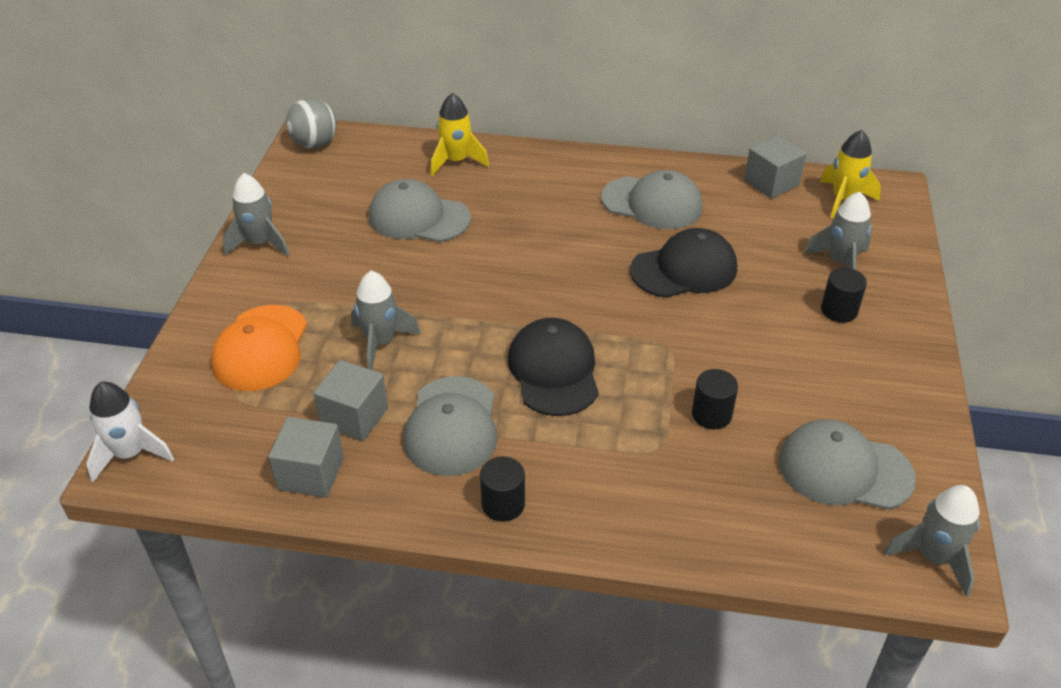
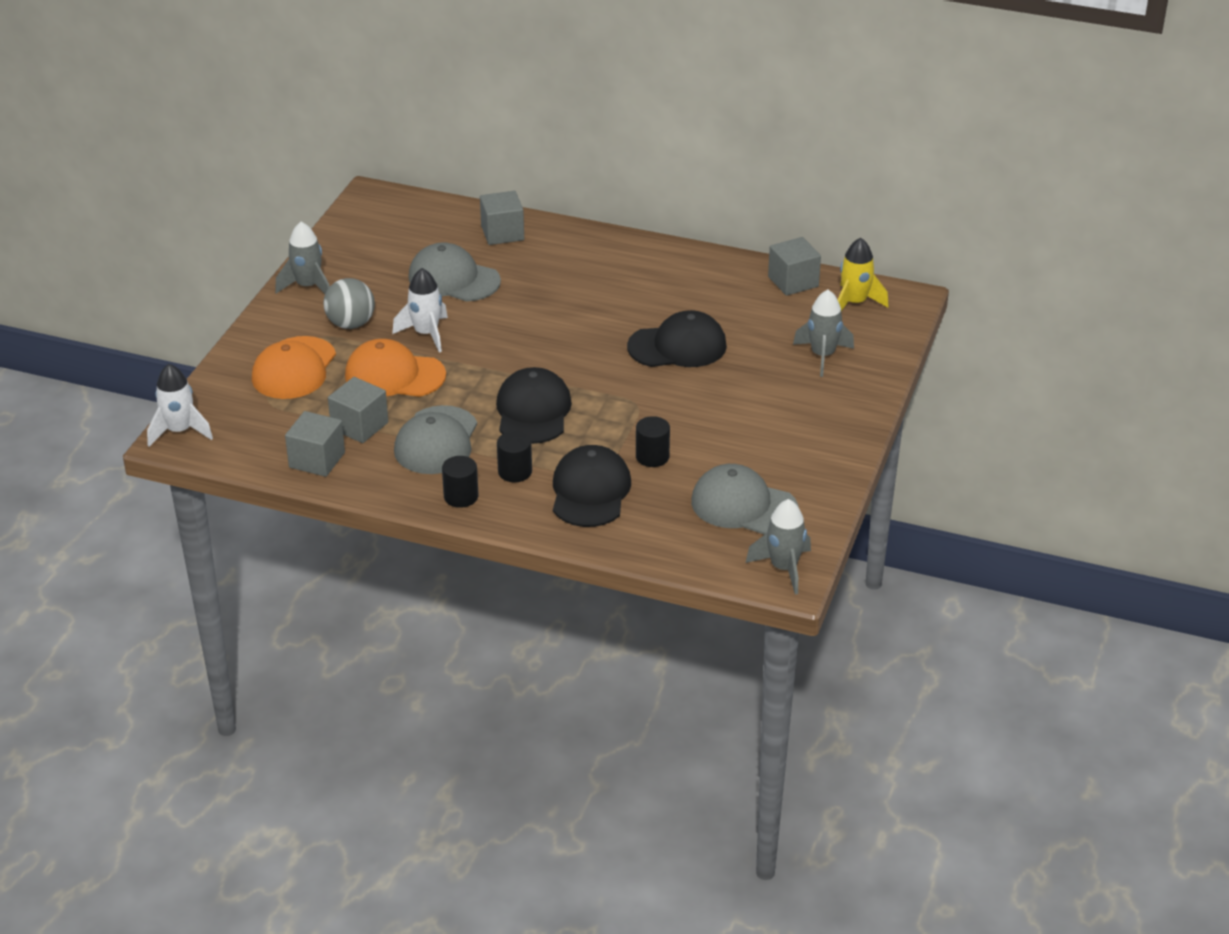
camera: 10 degrees right, 5 degrees down
grey ball [286,98,337,149] -> grey ball moved to [324,278,375,329]
grey rocket [351,271,421,370] -> orange cap [345,339,446,397]
yellow rocket [431,93,489,176] -> grey cube [480,191,524,245]
grey cap [601,170,702,229] -> none
black cylinder [821,268,867,323] -> black cylinder moved to [497,431,532,482]
none -> white rocket [392,268,448,353]
none -> black cap [553,445,631,527]

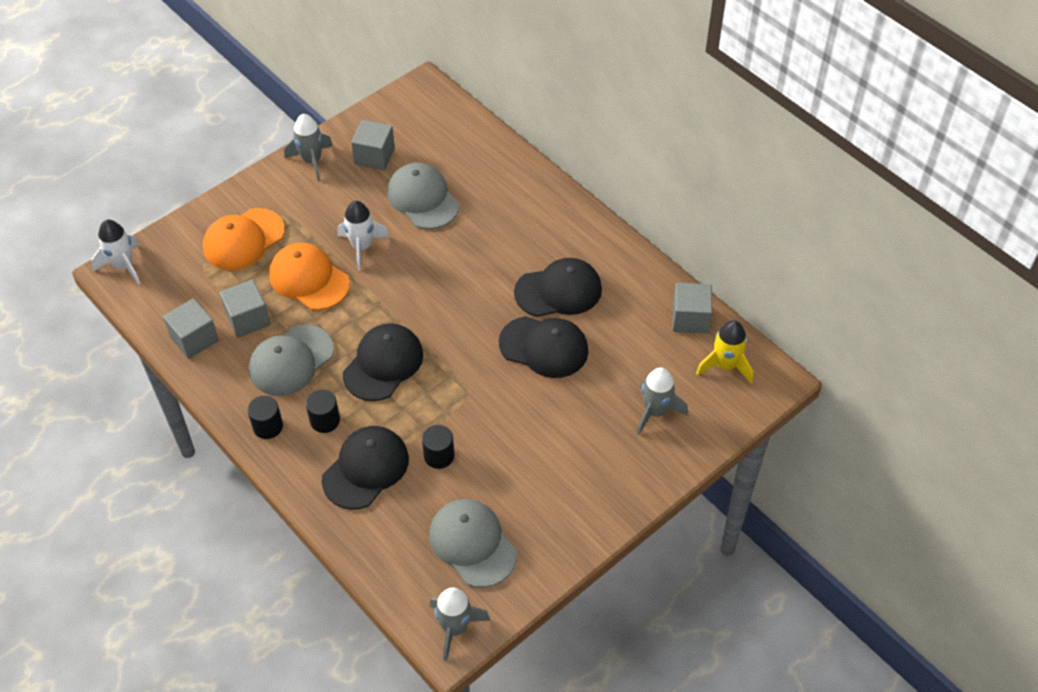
camera: 30 degrees right, 15 degrees up
grey ball [324,278,375,329] -> none
grey cube [480,191,524,245] -> grey cube moved to [351,120,395,170]
none -> black cap [514,258,602,317]

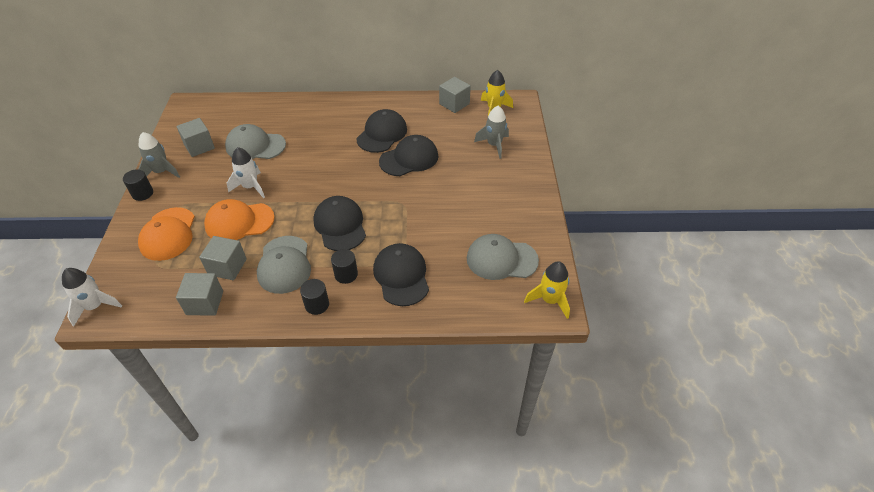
camera: 50 degrees left, 5 degrees down
black cylinder [422,425,454,469] -> black cylinder moved to [123,169,153,201]
grey rocket [430,587,491,662] -> yellow rocket [524,261,570,319]

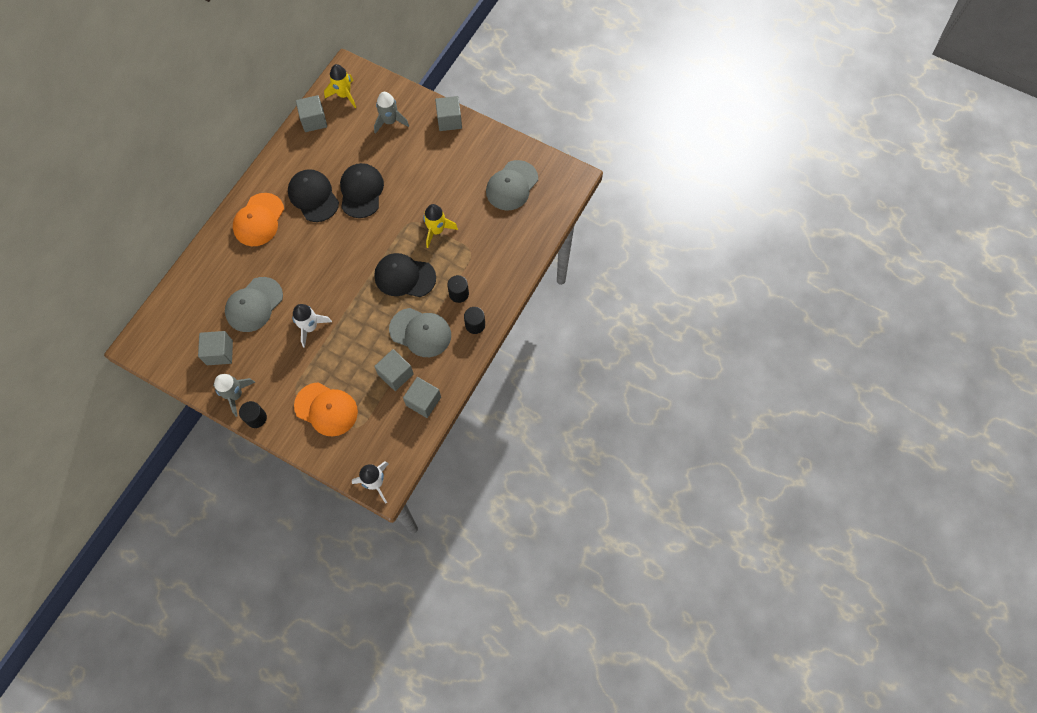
camera: 60 degrees left, 20 degrees up
orange cap [204,199,275,240] -> orange cap moved to [233,193,284,246]
black cap [373,243,429,306] -> none
yellow rocket [524,261,570,319] -> yellow rocket moved to [423,204,458,248]
none -> grey cube [435,96,462,131]

